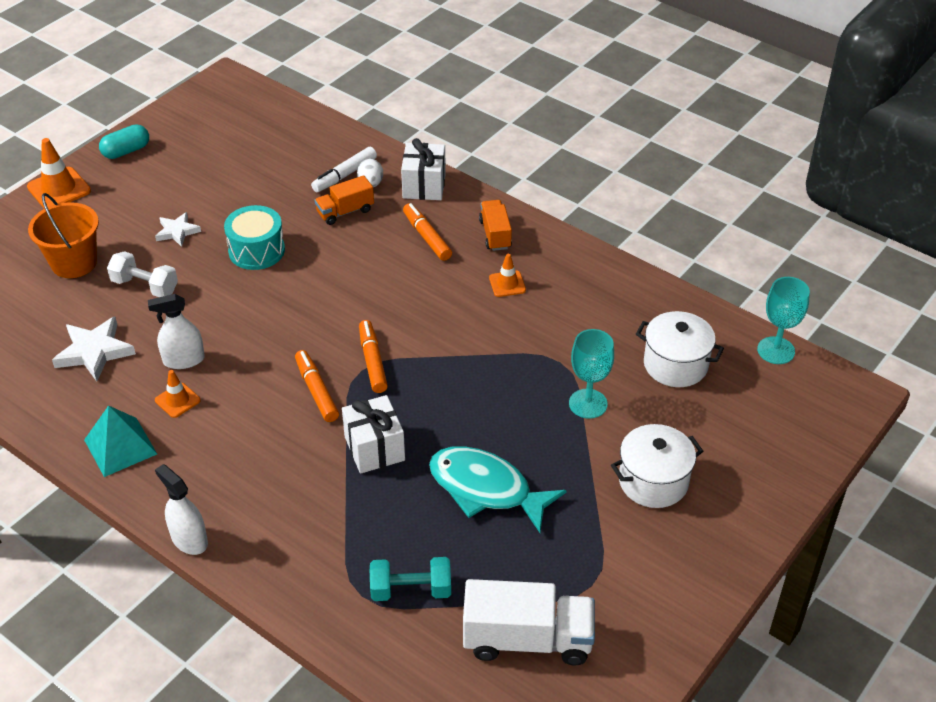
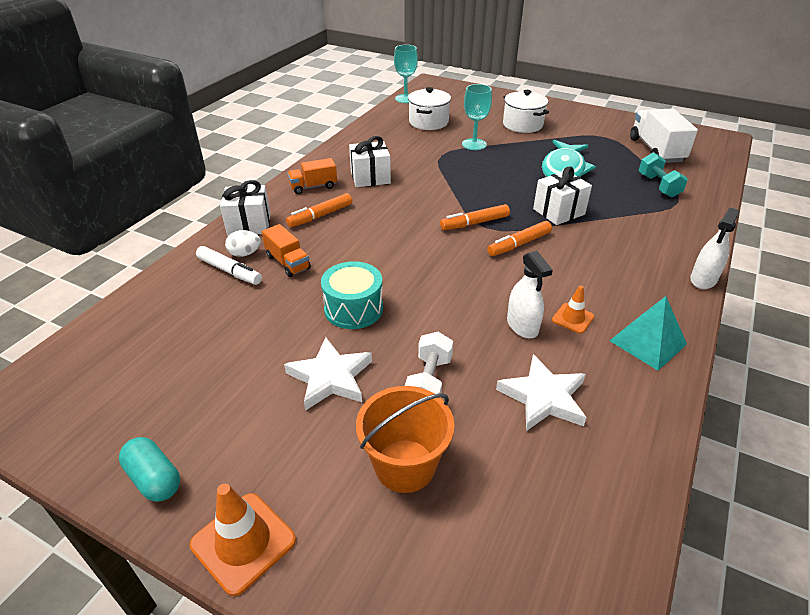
camera: 100 degrees left, 5 degrees down
white star [155,212,201,247] -> white star [284,337,372,411], size x1.61
orange traffic cone [489,254,526,297] -> white gift [349,136,391,187]

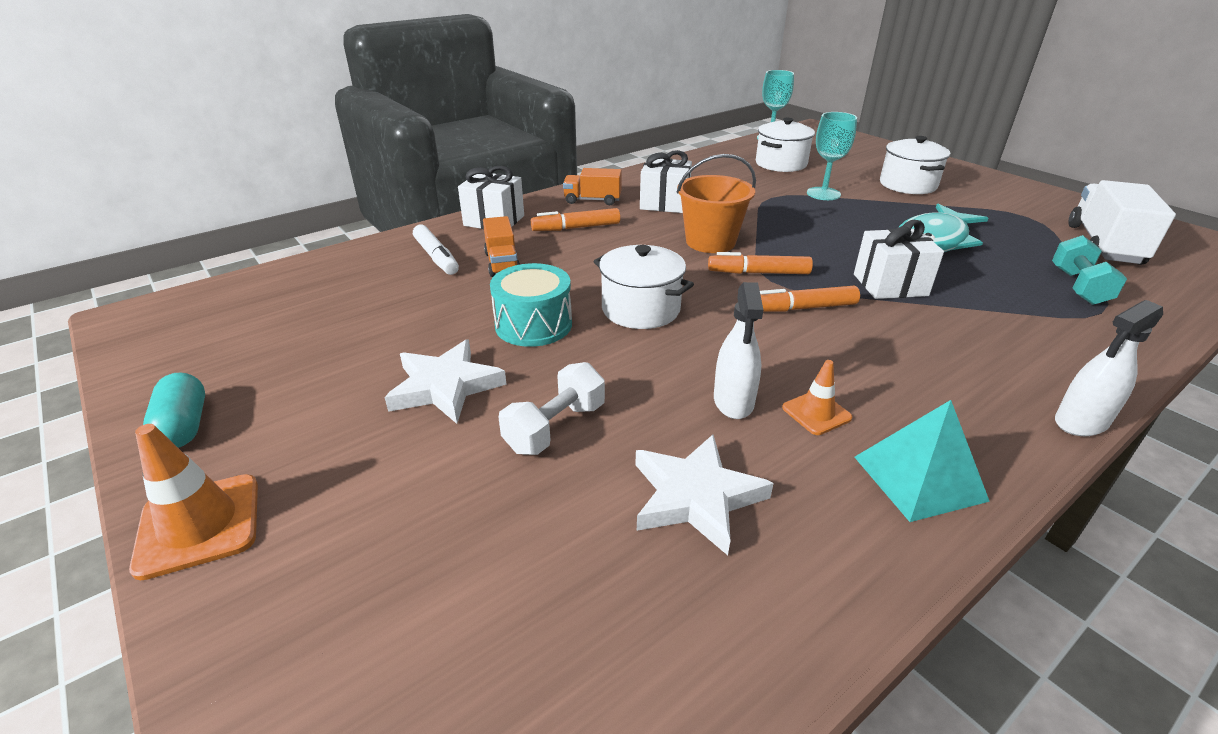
camera: 25 degrees right, 5 degrees down
white egg [225,230,261,257] -> none
orange bucket [356,386,455,493] -> orange bucket moved to [677,154,756,253]
none -> white pot [593,245,694,329]

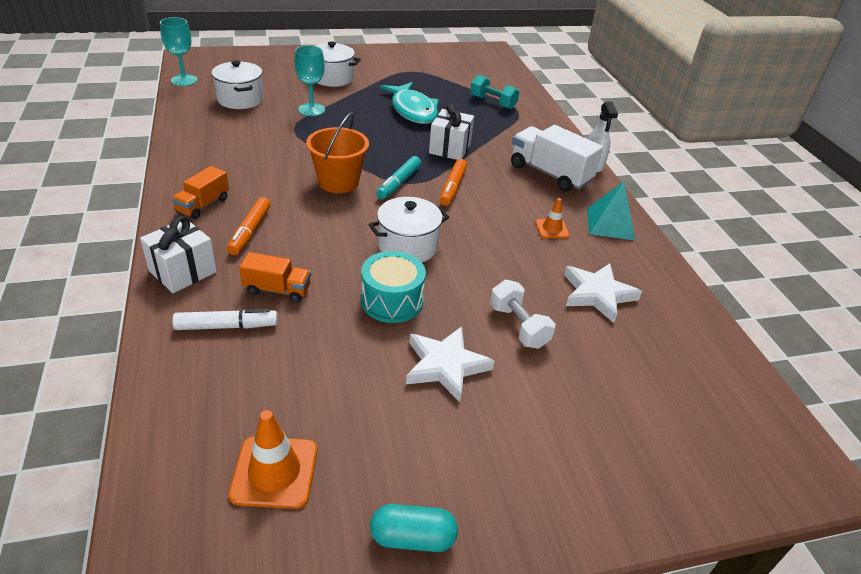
camera: 70 degrees left, 5 degrees up
orange traffic cone [129,424,258,580] -> orange traffic cone moved to [229,410,317,509]
white gift [640,150,692,213] -> none
orange marker [708,252,813,274] -> turquoise marker [376,156,421,199]
white spray bottle [714,282,763,419] -> none
white truck [1068,180,1176,265] -> white truck moved to [511,125,603,192]

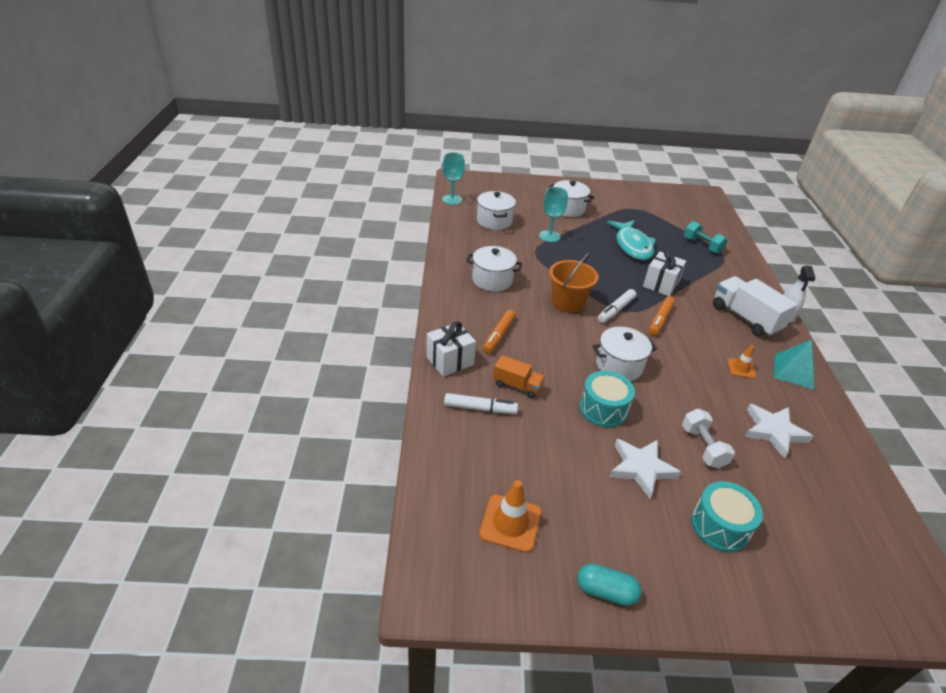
camera: 15 degrees right, 0 degrees up
orange truck [172,166,229,219] -> none
turquoise marker [376,156,421,199] -> white marker [598,289,636,323]
none -> white pot [466,246,522,292]
none -> turquoise drum [691,481,763,552]

